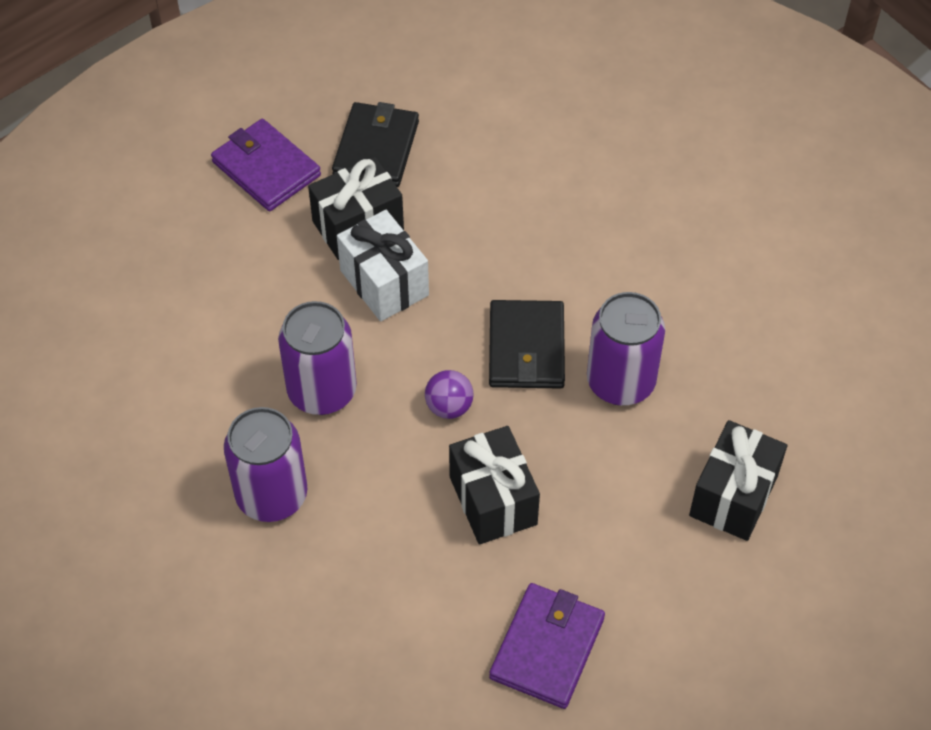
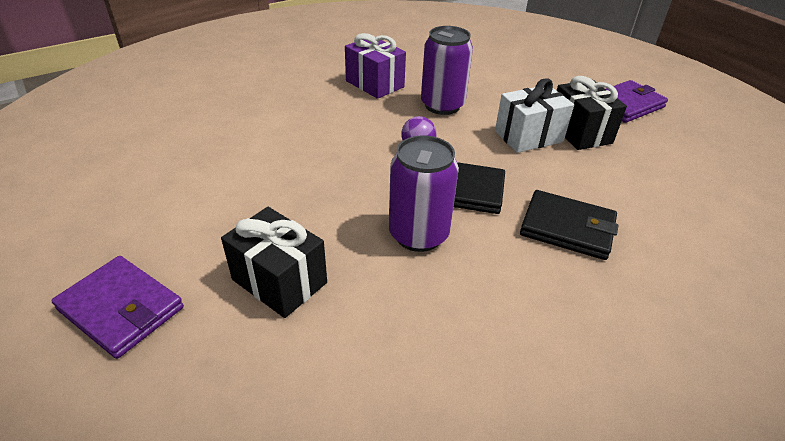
camera: 100 degrees right, 15 degrees down
purple can [224,407,307,522] -> purple gift [345,33,406,99]
black wallet [332,102,419,187] -> black wallet moved to [520,190,618,260]
black gift [449,426,540,544] -> none
purple wallet [489,583,605,709] -> purple wallet moved to [51,256,184,359]

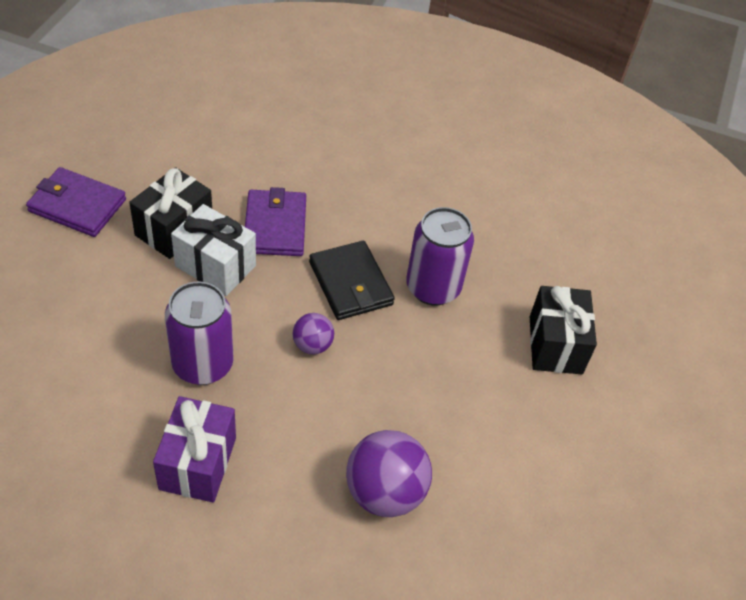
camera: 130 degrees left, 10 degrees up
purple wallet [51,256,184,359] -> purple wallet moved to [245,187,306,256]
black wallet [520,190,618,260] -> none
none -> purple ball [346,430,432,517]

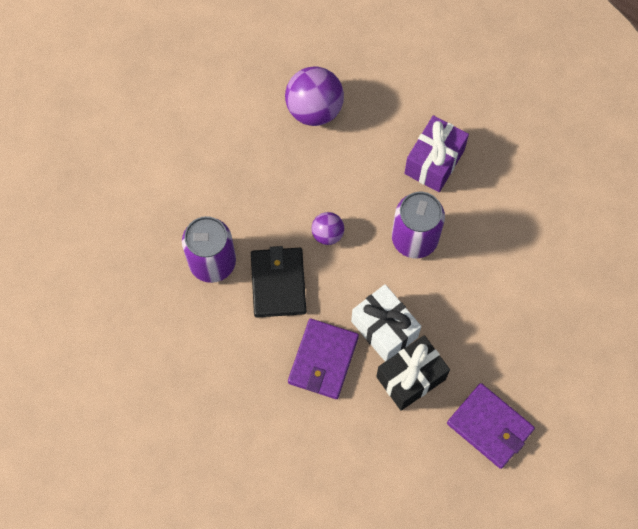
camera: 155 degrees left, 20 degrees up
black gift [530,286,597,374] -> none

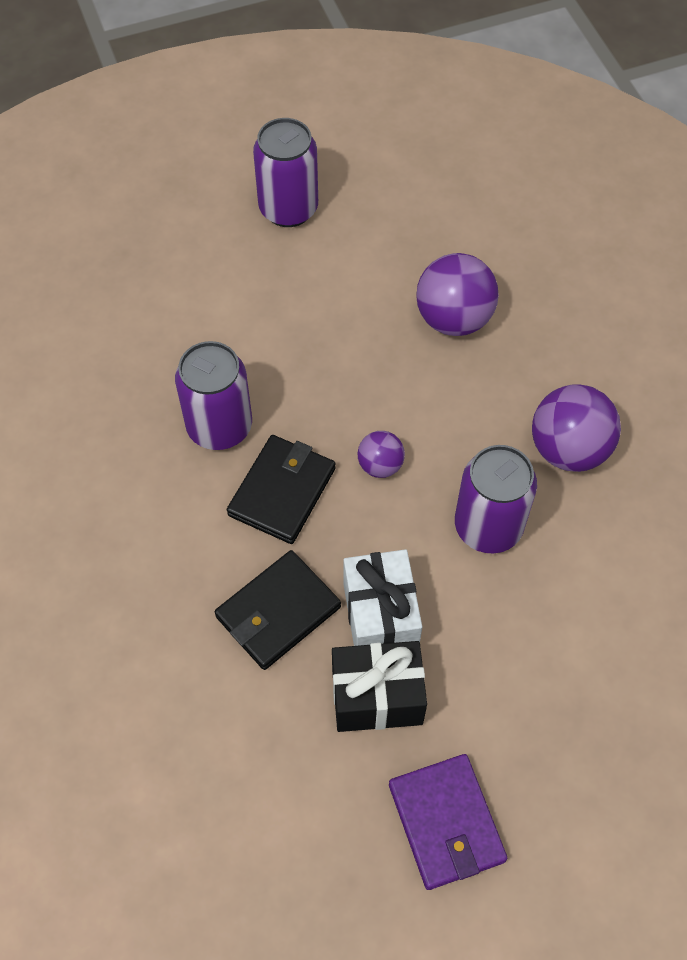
camera: 30 degrees right, 10 degrees down
purple wallet [288,319,359,399] -> black wallet [215,550,341,670]
purple gift [404,115,469,192] -> purple ball [532,384,621,472]
none -> purple can [253,118,318,227]

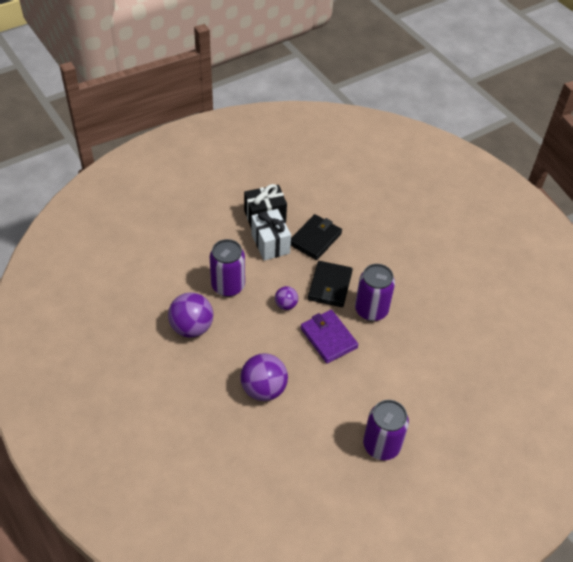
camera: 165 degrees right, 10 degrees down
purple wallet [389,754,507,890] -> purple wallet moved to [300,310,359,363]

